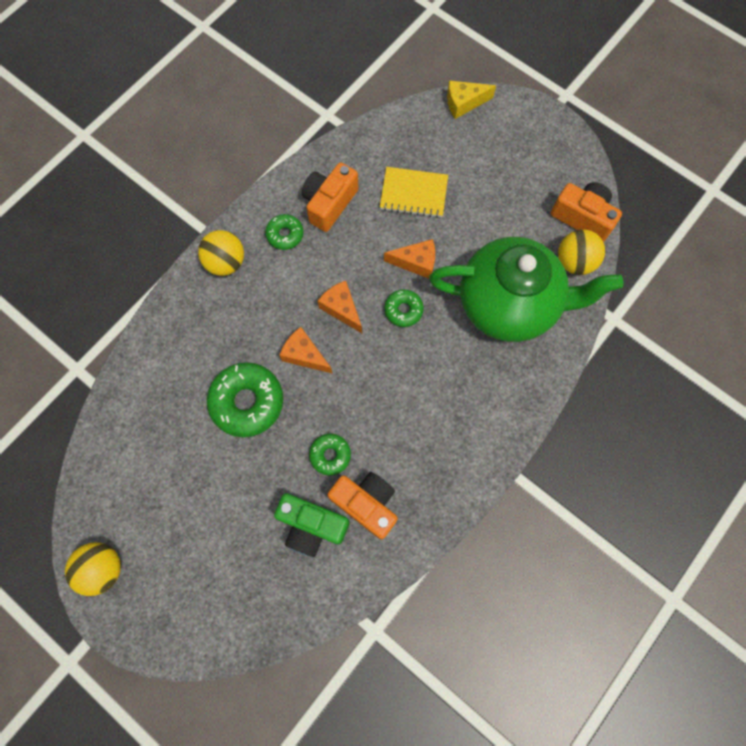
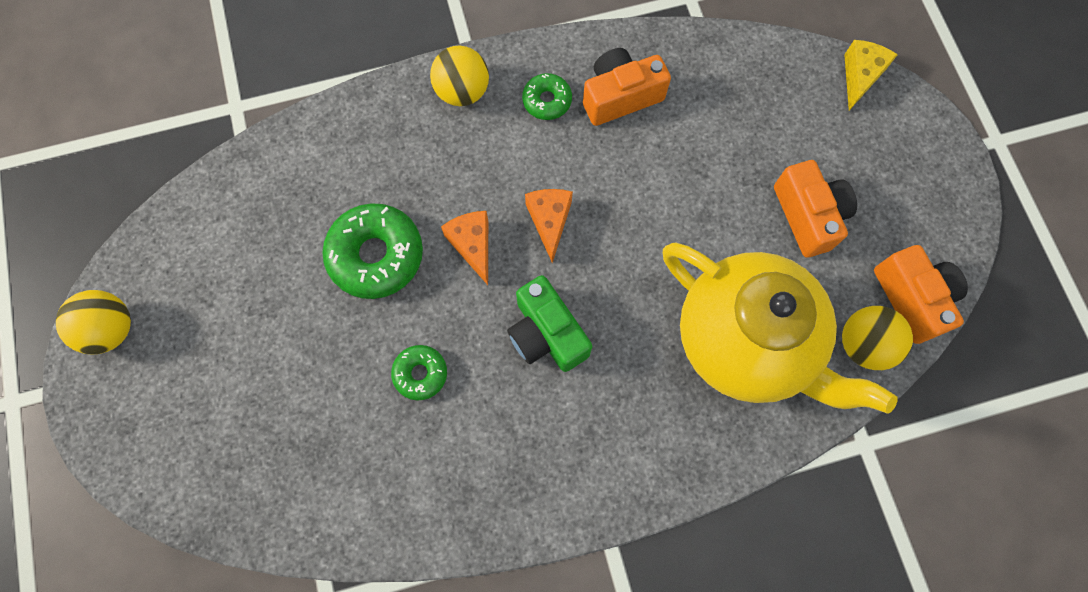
camera: 35 degrees right, 0 degrees up
green camera [274,493,350,557] -> green camera moved to [507,275,592,372]
orange camera [328,472,398,539] -> orange camera moved to [774,160,857,258]
yellow notebook [380,167,448,218] -> none
orange cheese [384,239,435,279] -> none
green donut [384,289,424,327] -> none
green teapot [429,237,623,342] -> yellow teapot [663,243,898,414]
yellow cheese [447,81,496,119] -> yellow cheese turned 90 degrees clockwise [844,40,898,111]

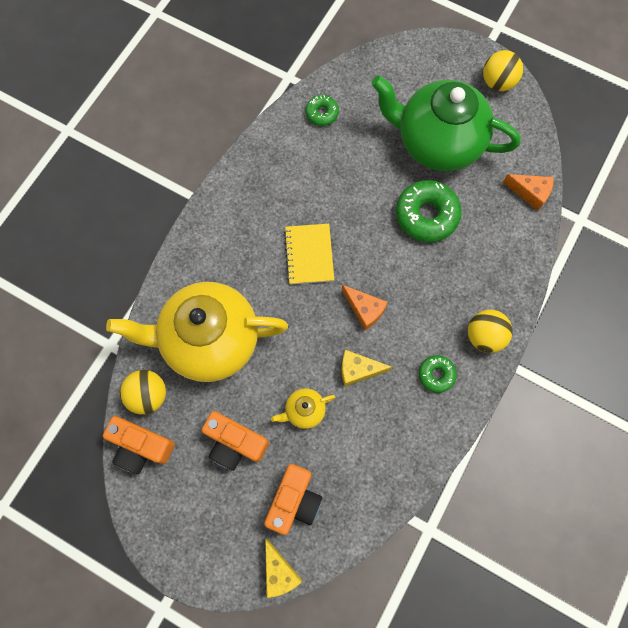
camera: 135 degrees right, 0 degrees up
green donut [391,345,447,400] -> green donut moved to [305,95,339,126]
orange cheese [441,211,488,285] -> orange cheese moved to [503,174,554,211]
green camera [507,275,592,372] -> yellow notebook [284,224,334,284]
orange camera [583,48,671,126] -> orange camera moved to [264,464,322,535]
none -> yellow teapot [271,388,336,429]
none -> yellow cheese [342,350,392,387]
none -> green teapot [371,76,521,171]

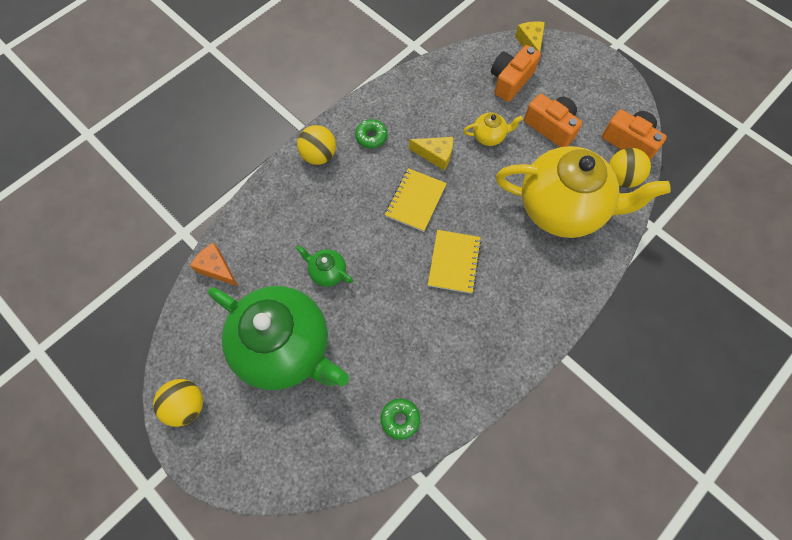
camera: 165 degrees left, 5 degrees down
orange cheese [342,285,388,330] -> yellow notebook [385,168,447,232]
green donut [396,180,462,242] -> green teapot [296,245,353,287]

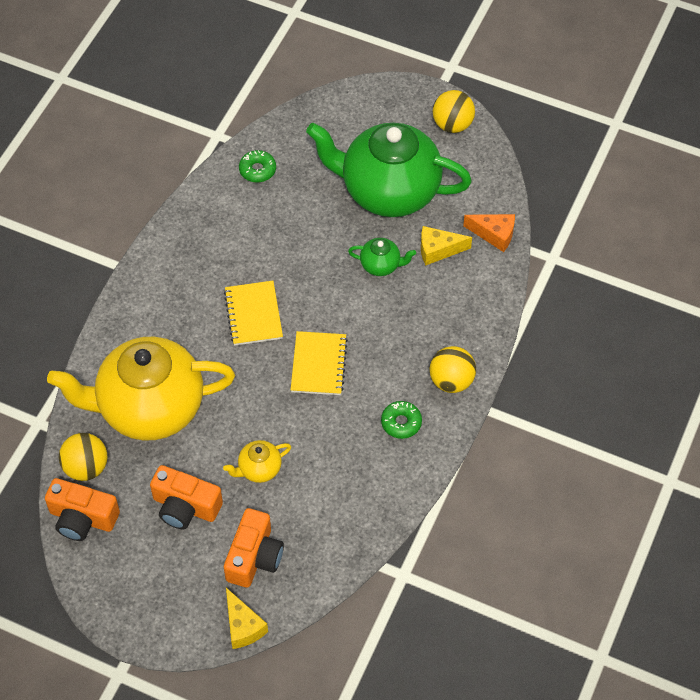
camera: 160 degrees right, 10 degrees down
yellow cheese [409,137,453,170] -> yellow cheese moved to [421,226,472,266]

